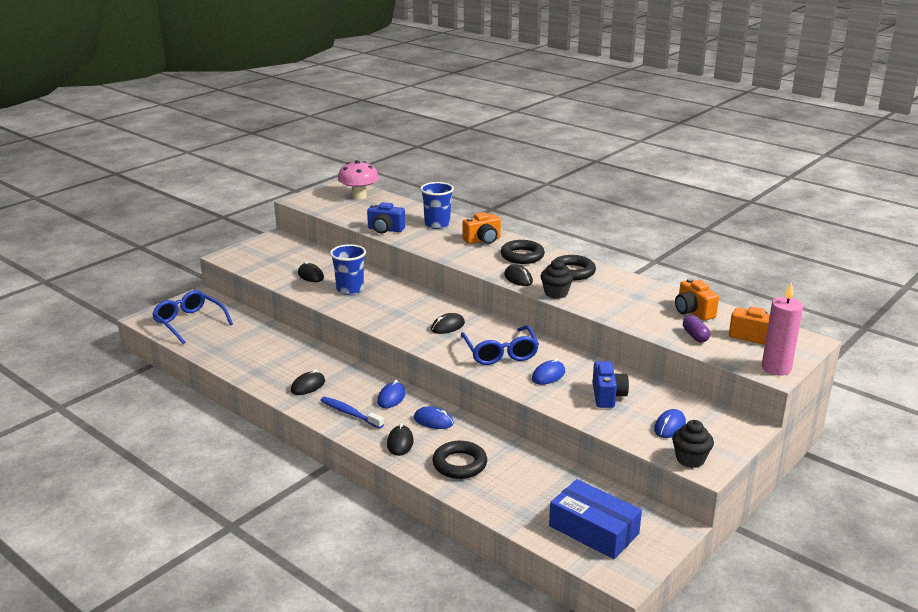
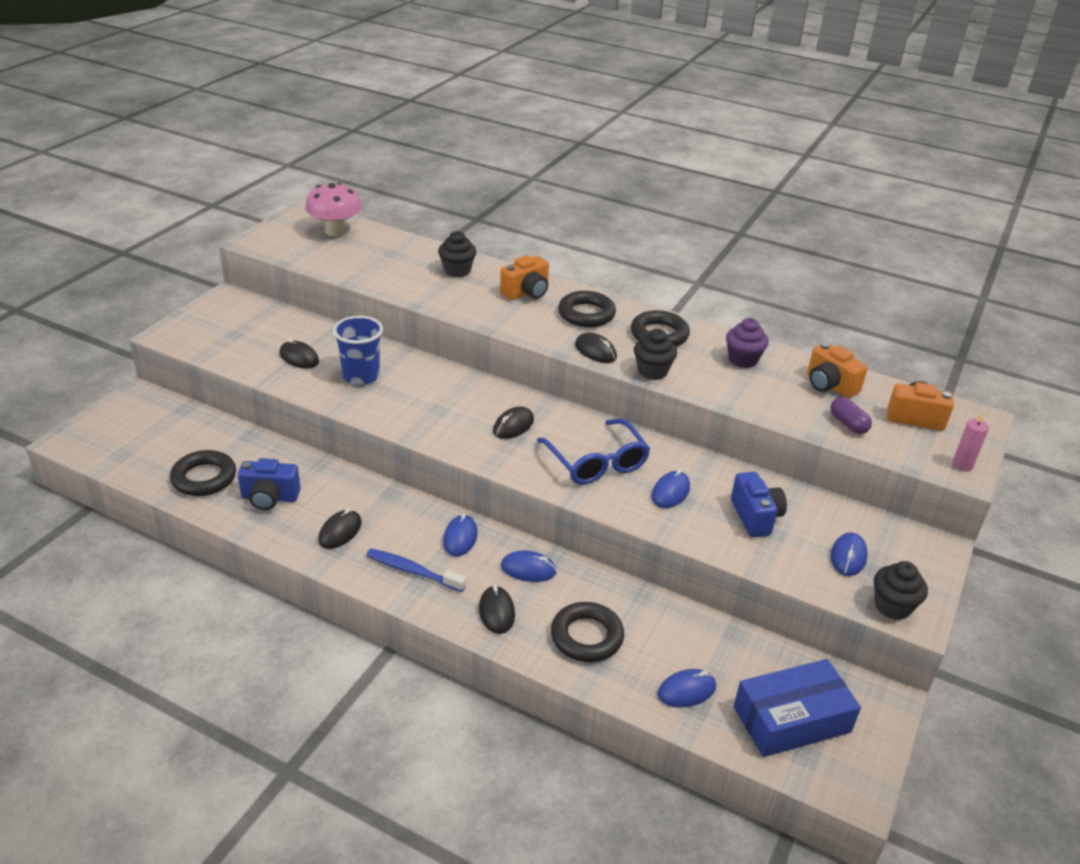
camera: 15 degrees left, 10 degrees up
blue glasses [152,290,233,344] -> none
blue camera [367,202,405,233] -> blue camera moved to [238,458,301,510]
blue cup [420,182,454,229] -> black cupcake [438,231,476,277]
blue box [549,479,642,559] -> blue box turned 45 degrees counterclockwise [734,659,861,757]
pink candle [762,282,803,376] -> pink candle [952,412,989,471], size x0.55
none -> black ring [170,450,236,496]
none -> blue mouse [657,669,716,708]
none -> purple cupcake [726,318,769,368]

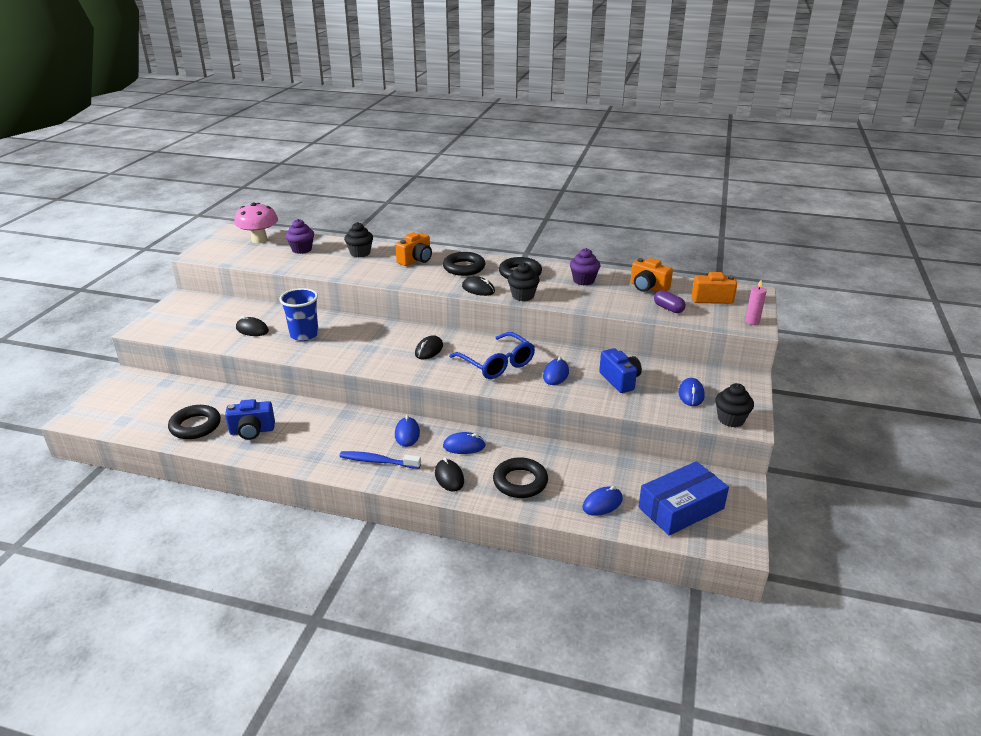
camera: 10 degrees left, 5 degrees down
black mouse [318,508,362,549] -> none
none -> purple cupcake [285,219,314,254]

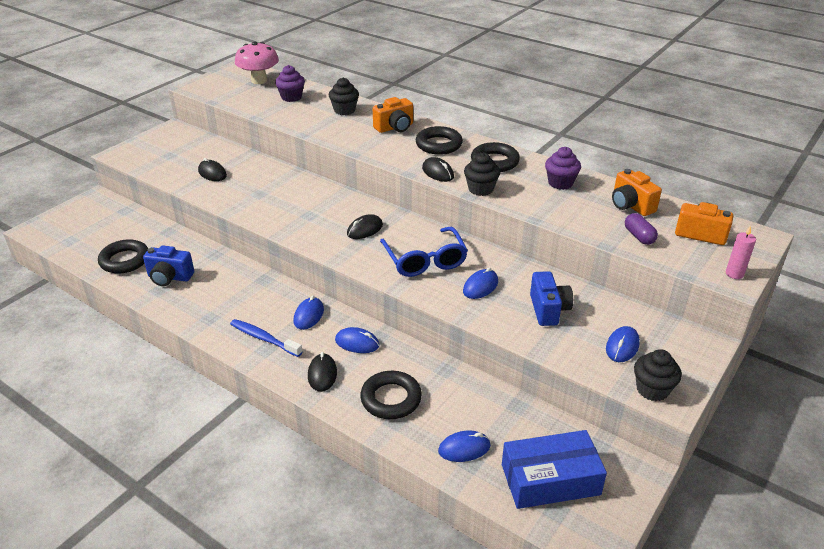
camera: 20 degrees right, 5 degrees up
blue cup [279,288,319,341] -> none

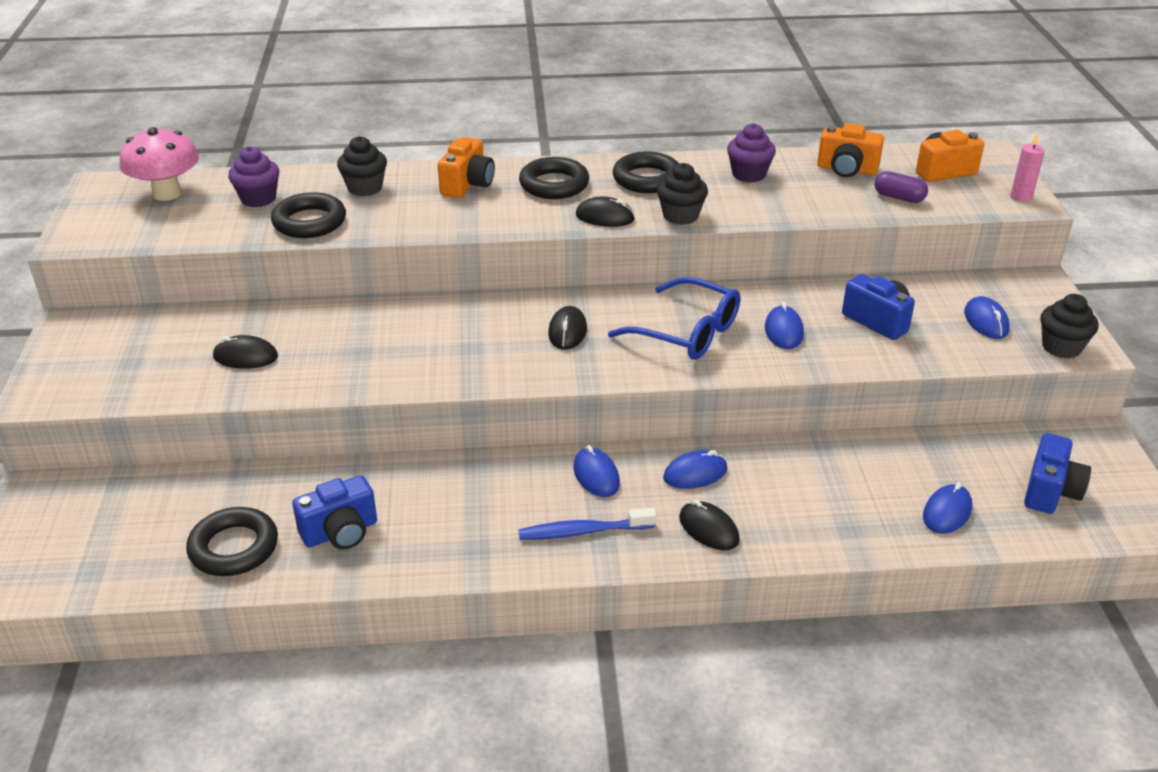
camera: 40 degrees left, 0 degrees up
black ring [360,371,422,419] -> black ring moved to [271,192,346,238]
blue box [502,430,607,509] -> blue camera [1024,433,1091,514]

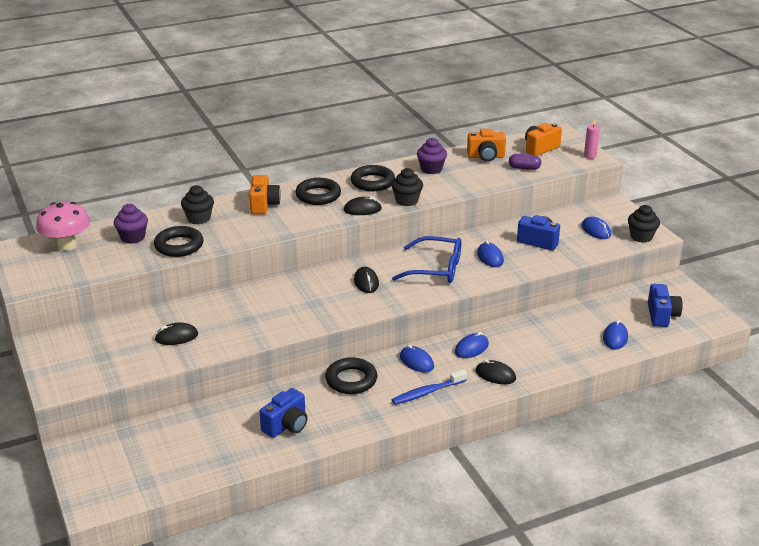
camera: 20 degrees left, 5 degrees down
black ring [186,507,278,576] -> black ring moved to [325,357,377,394]

